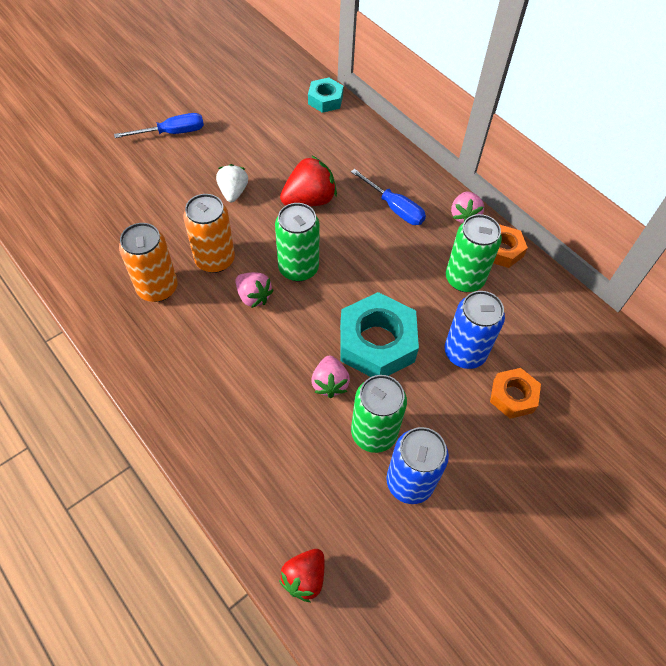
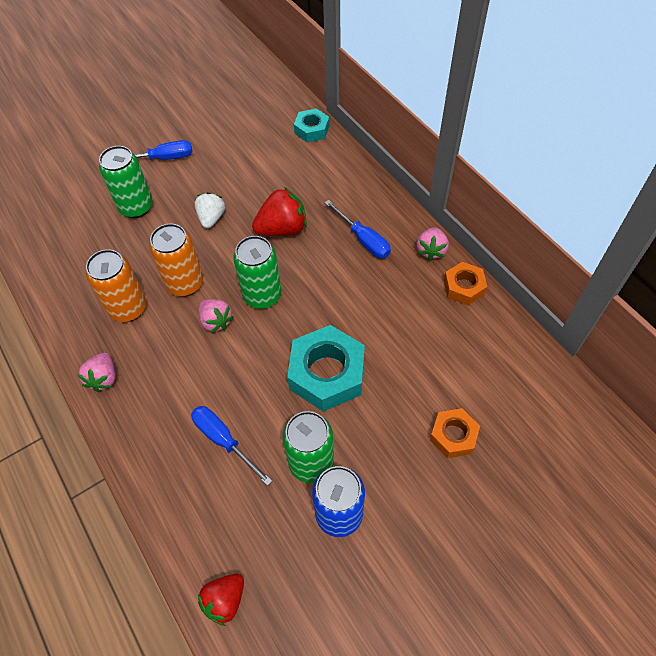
camera: 10 degrees right, 0 degrees up
pink strawberry [311,356,350,398] -> pink strawberry moved to [77,353,116,392]
blue can [445,291,505,369] -> none
green can [446,214,502,292] -> green can moved to [99,146,153,218]
none -> blue screwdriver [191,406,272,486]

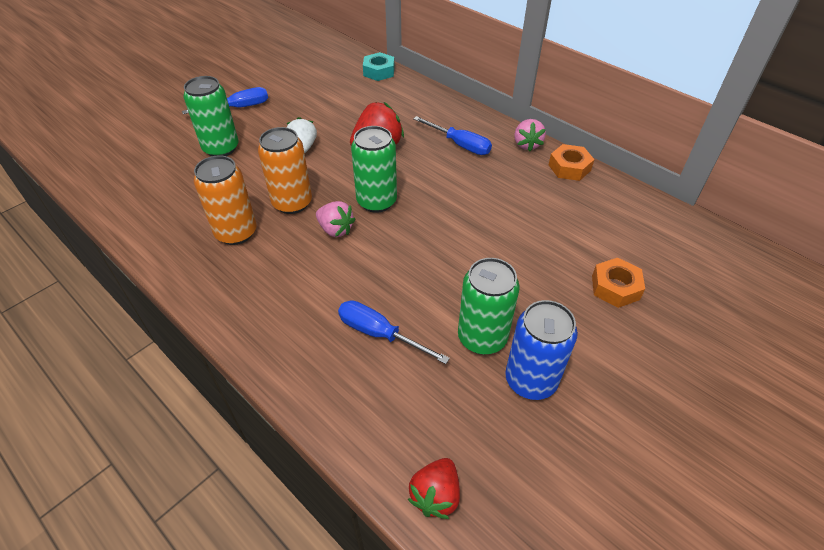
camera: 15 degrees left, 10 degrees down
pink strawberry [77,353,116,392] -> none
turquoise nut [287,325,365,412] -> none

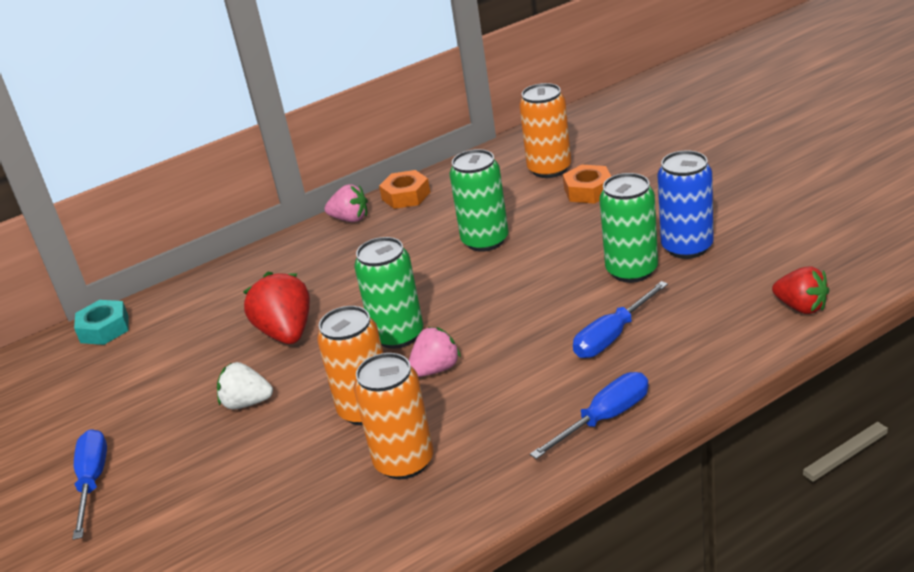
camera: 70 degrees left, 15 degrees down
green can [184,76,239,156] -> green can moved to [450,149,509,252]
blue screwdriver [413,116,492,155] -> blue screwdriver moved to [530,372,648,459]
none -> orange can [519,83,571,178]

